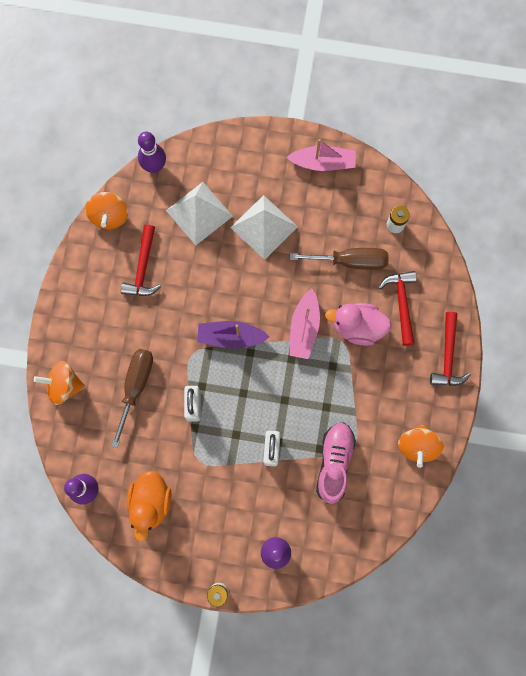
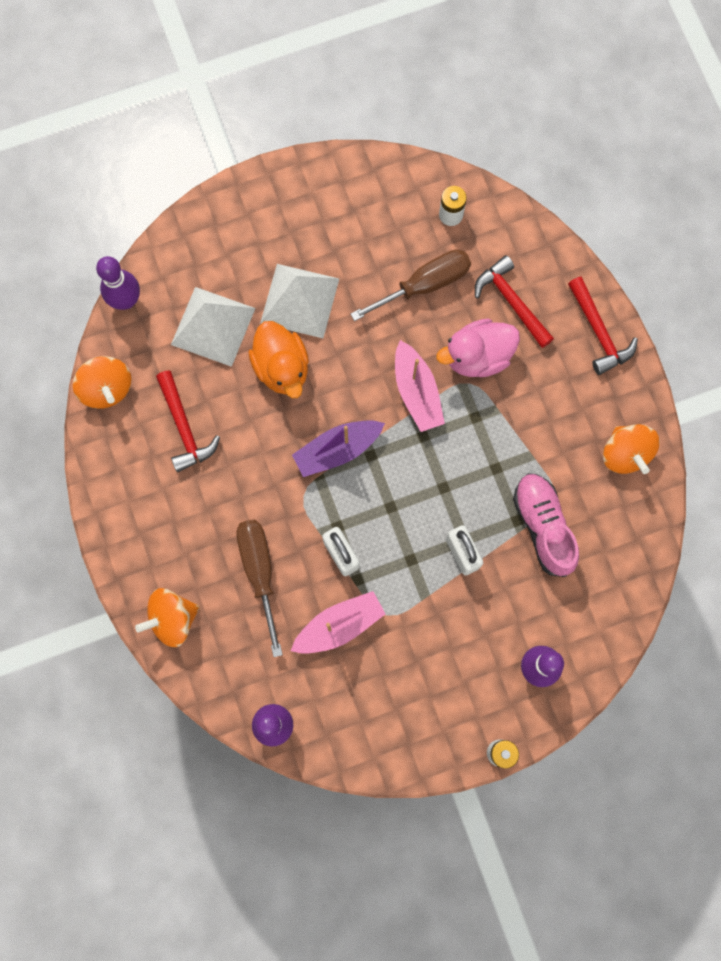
camera: 30 degrees left, 0 degrees up
orange duck [126,471,172,542] -> orange duck moved to [248,321,309,398]
pink boat [286,139,356,171] -> pink boat moved to [291,591,385,654]

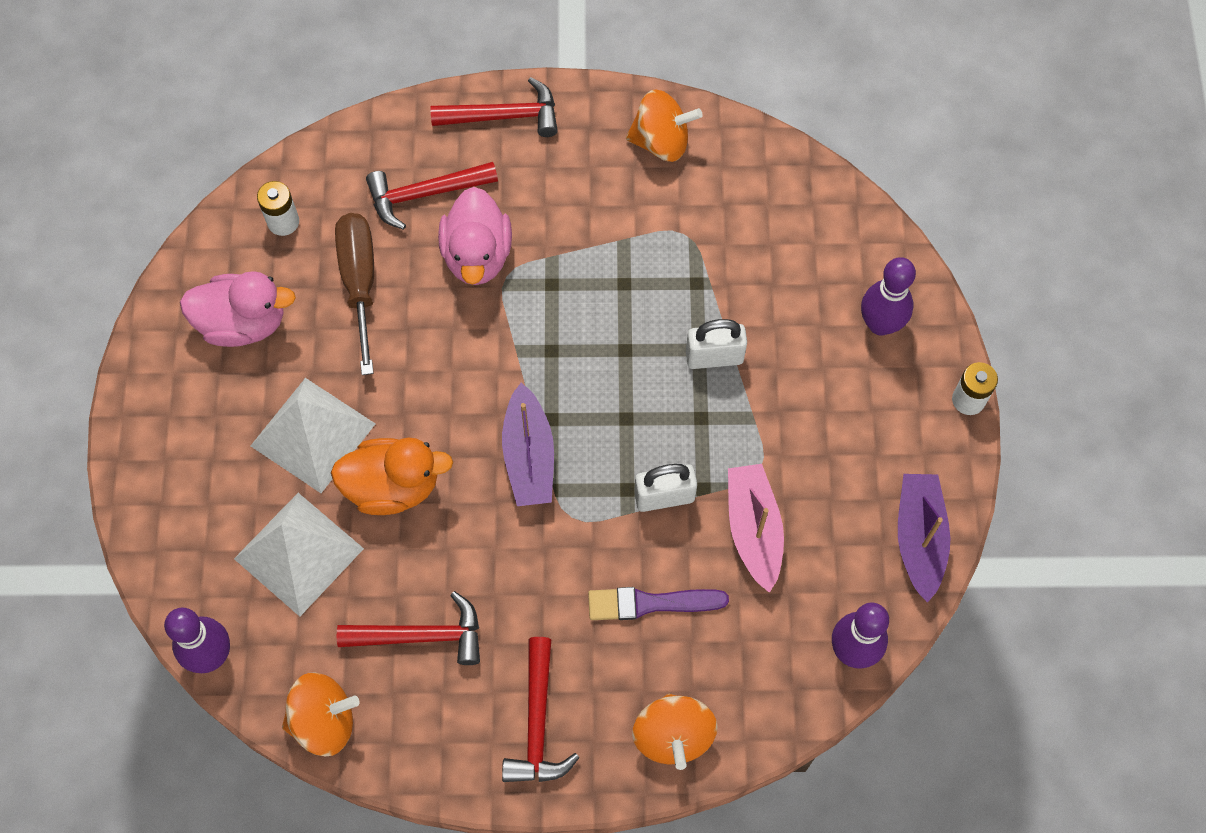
camera: 70 degrees left, 10 degrees down
brown screwdriver [236,520,283,657] -> purple brush [588,587,729,620]
pink boat [395,340,445,432] -> none
pink shoe [513,473,579,577] -> none
none -> pink duck [180,271,296,347]
none -> red hammer [502,637,580,782]
none -> purple boat [898,474,950,603]

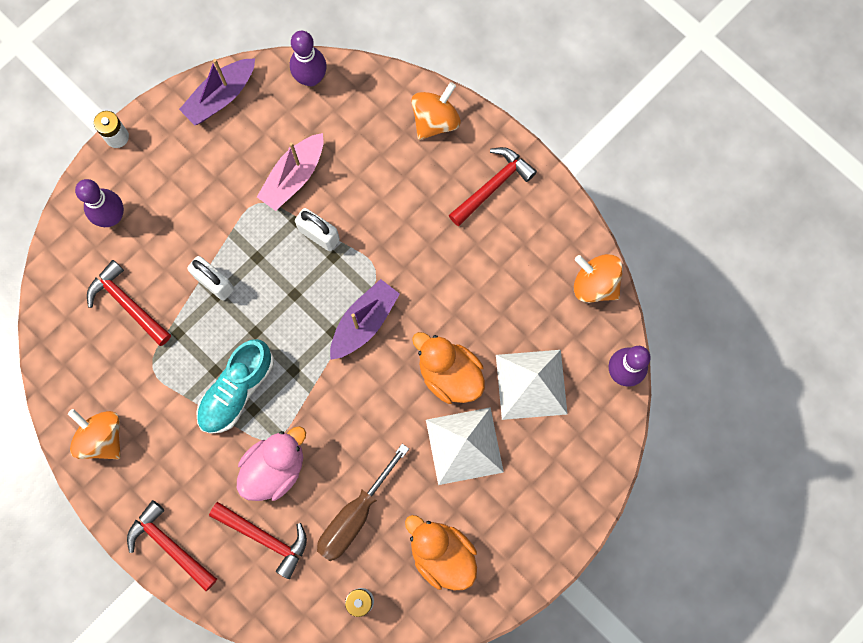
camera: 135 degrees left, 10 degrees up
pink duck [180,271,296,347] -> orange duck [405,515,477,590]
red hammer [337,591,480,665] -> red hammer moved to [87,260,171,346]
purple brush [588,587,729,620] -> none
none -> turquoise shoe [196,339,274,434]

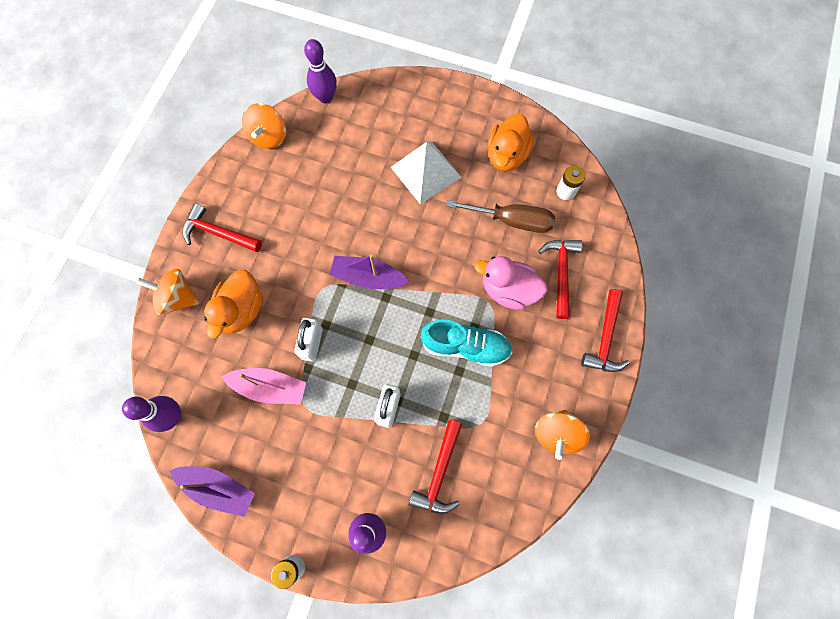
camera: 115 degrees left, 5 degrees down
orange duck [412,332,485,404] -> orange duck moved to [204,270,263,339]
white pyramid [496,350,568,420] -> none

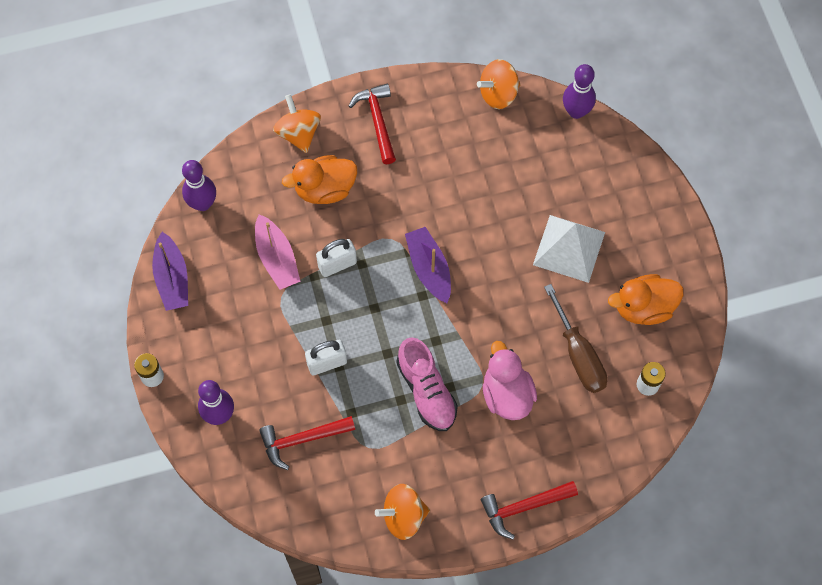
camera: 55 degrees right, 5 degrees down
turquoise shoe [421,319,512,367] -> pink shoe [397,337,458,431]
red hammer [538,240,582,319] -> none

